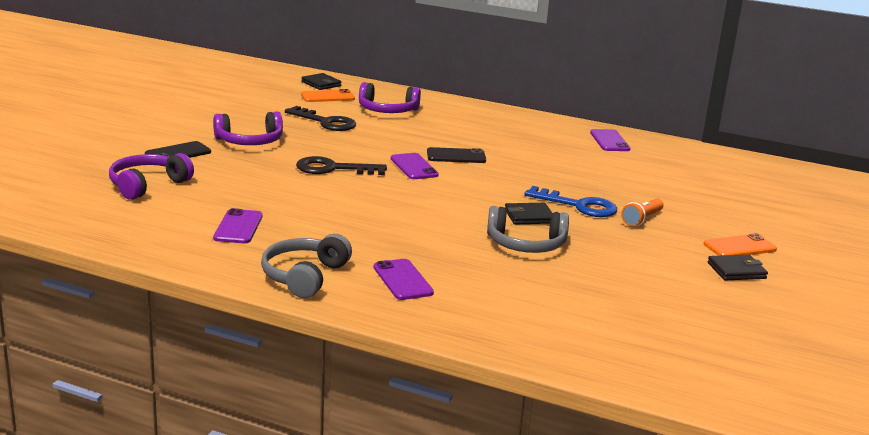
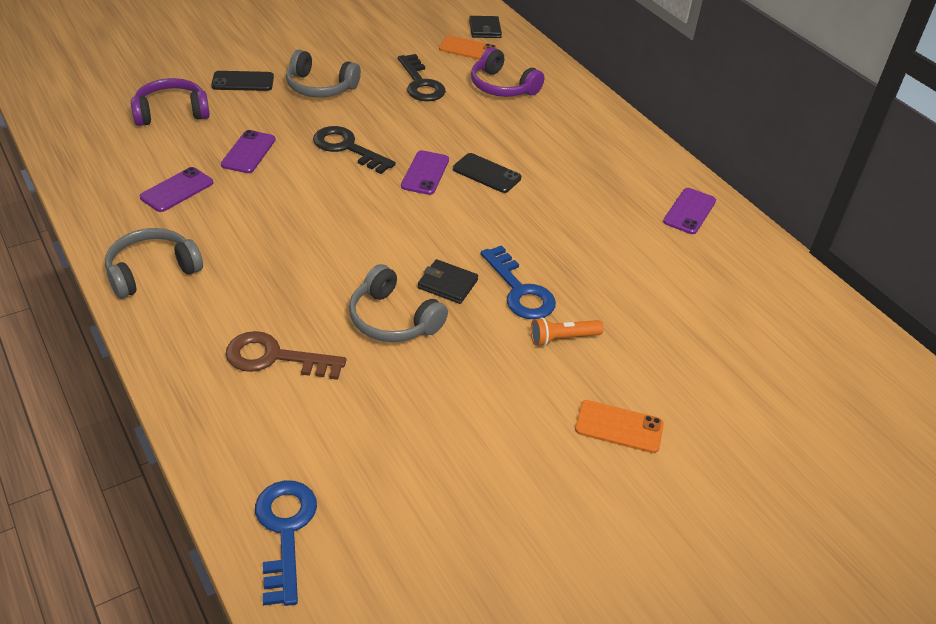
camera: 35 degrees right, 20 degrees up
purple headphones [213,111,283,145] -> grey headphones [286,50,361,97]
purple phone [374,259,434,300] -> purple phone moved to [221,130,276,173]
black wallet [708,255,768,280] -> none
none -> brown key [226,331,346,380]
none -> blue key [255,480,317,606]

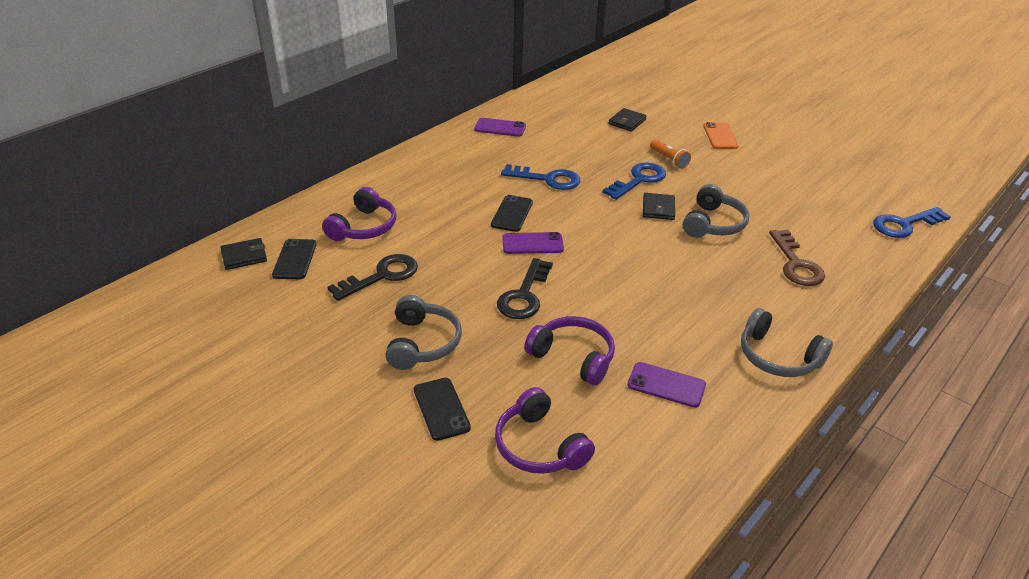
camera: 105 degrees left, 5 degrees down
purple phone [221,130,276,173] -> purple headphones [524,316,615,386]
orange phone [439,36,498,60] -> black phone [272,239,317,279]
none -> blue key [501,164,580,190]
none -> black wallet [609,108,647,131]

